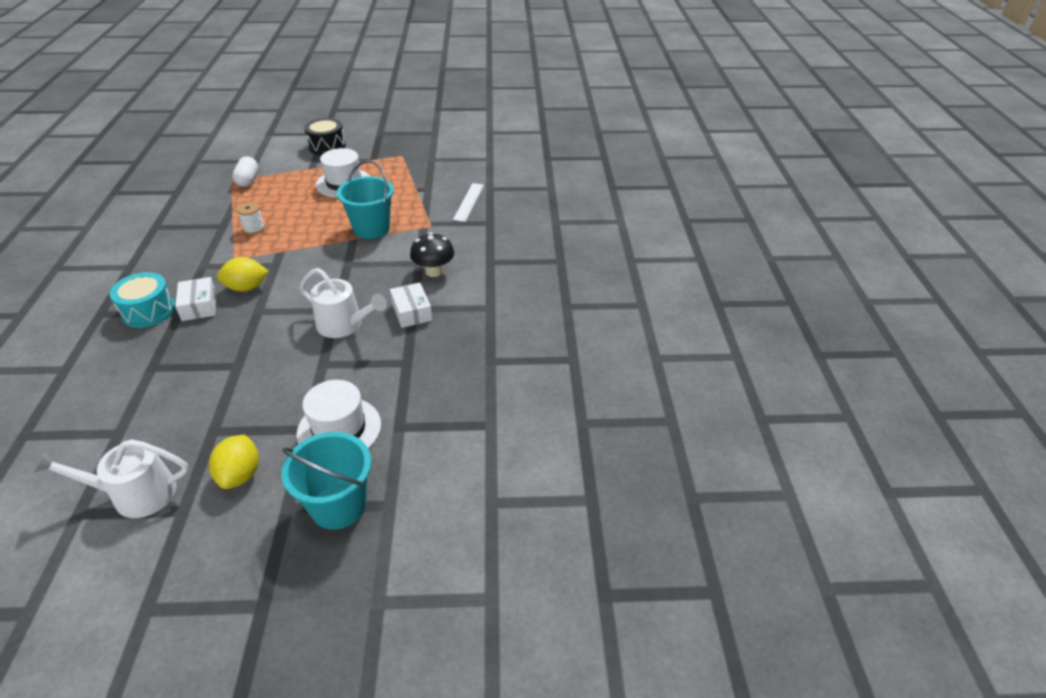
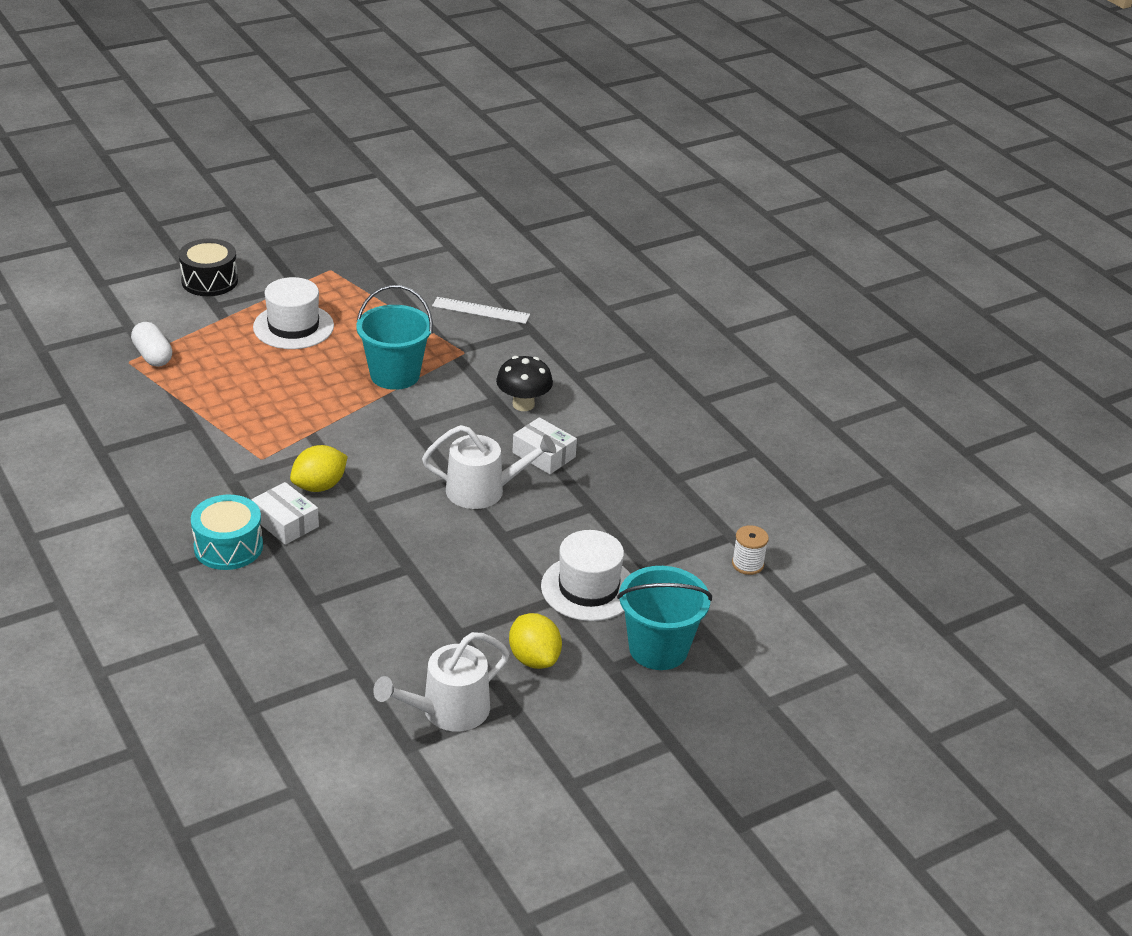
camera: 30 degrees left, 5 degrees down
white spool [237,202,265,235] -> white spool moved to [732,525,769,575]
white ruler [453,183,484,222] -> white ruler turned 60 degrees counterclockwise [432,297,530,324]

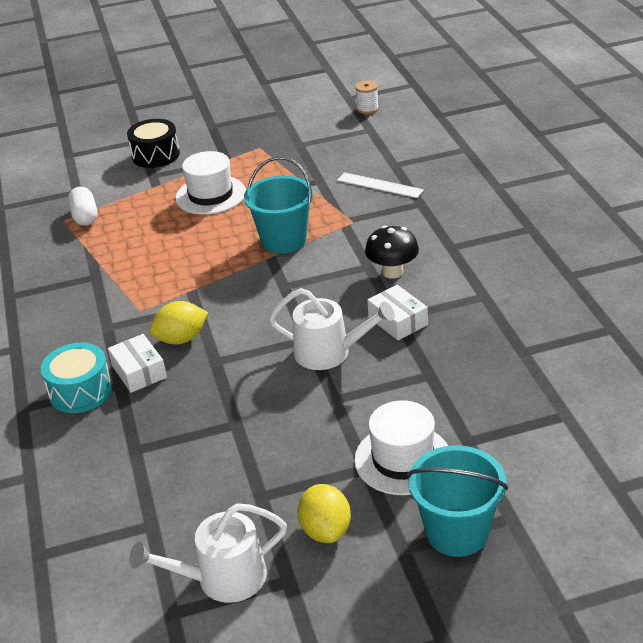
camera: 20 degrees right, 0 degrees up
white spool [732,525,769,575] -> white spool moved to [355,80,379,114]

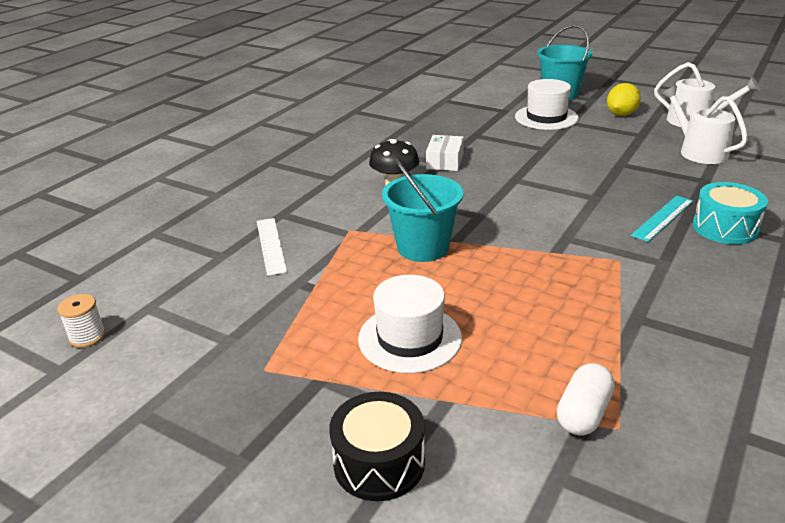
camera: 135 degrees left, 5 degrees down
white box [108,334,167,393] -> turquoise ruler [631,196,693,242]
yellow lemon [149,301,208,345] -> none
white watering can [269,288,395,370] -> white watering can moved to [661,86,748,164]

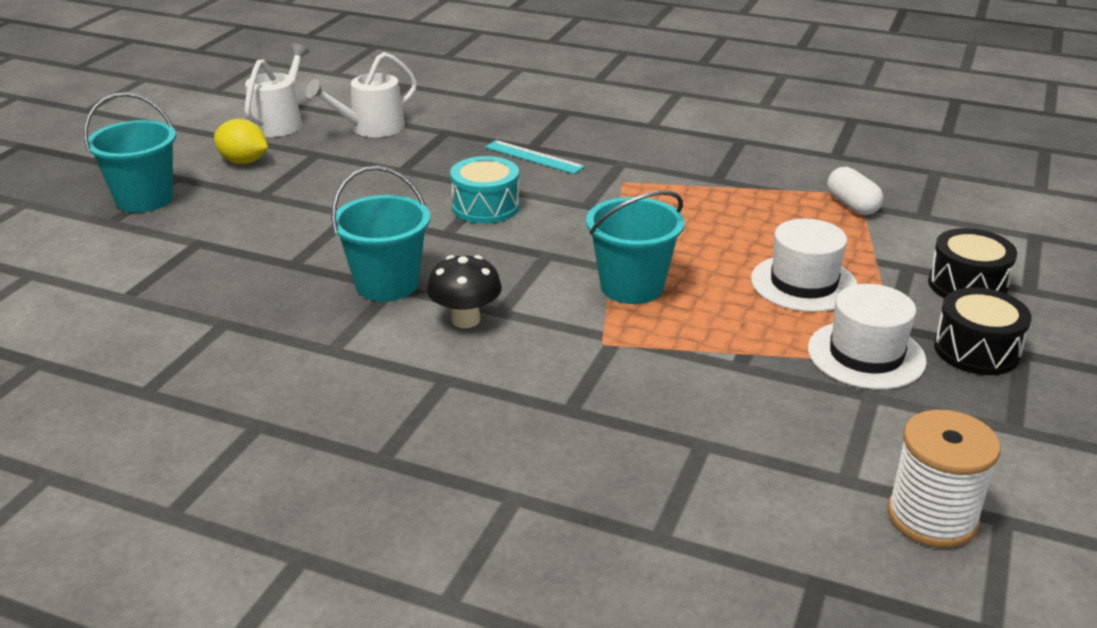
camera: 100 degrees left, 0 degrees up
white spool [57,294,106,348] -> white spool [887,410,1001,548], size x1.84
white ruler [257,218,287,276] -> none
white box [426,135,464,171] -> turquoise bucket [331,166,430,302]
white hat [515,79,579,130] -> white hat moved to [808,284,927,390]
white capsule [557,363,615,435] -> white capsule turned 45 degrees clockwise [827,167,883,215]
turquoise drum [693,182,768,244] -> turquoise drum moved to [450,156,520,224]
none -> black drum [934,287,1032,375]

